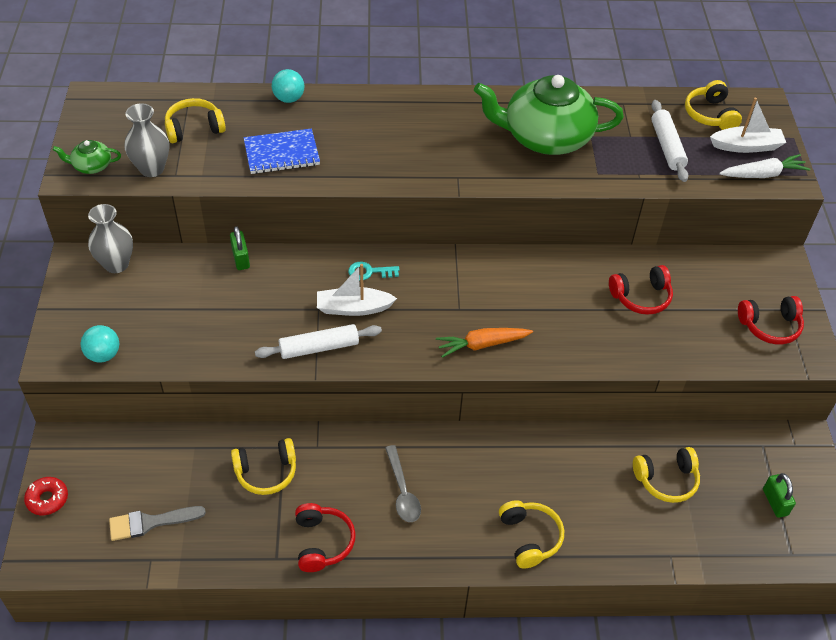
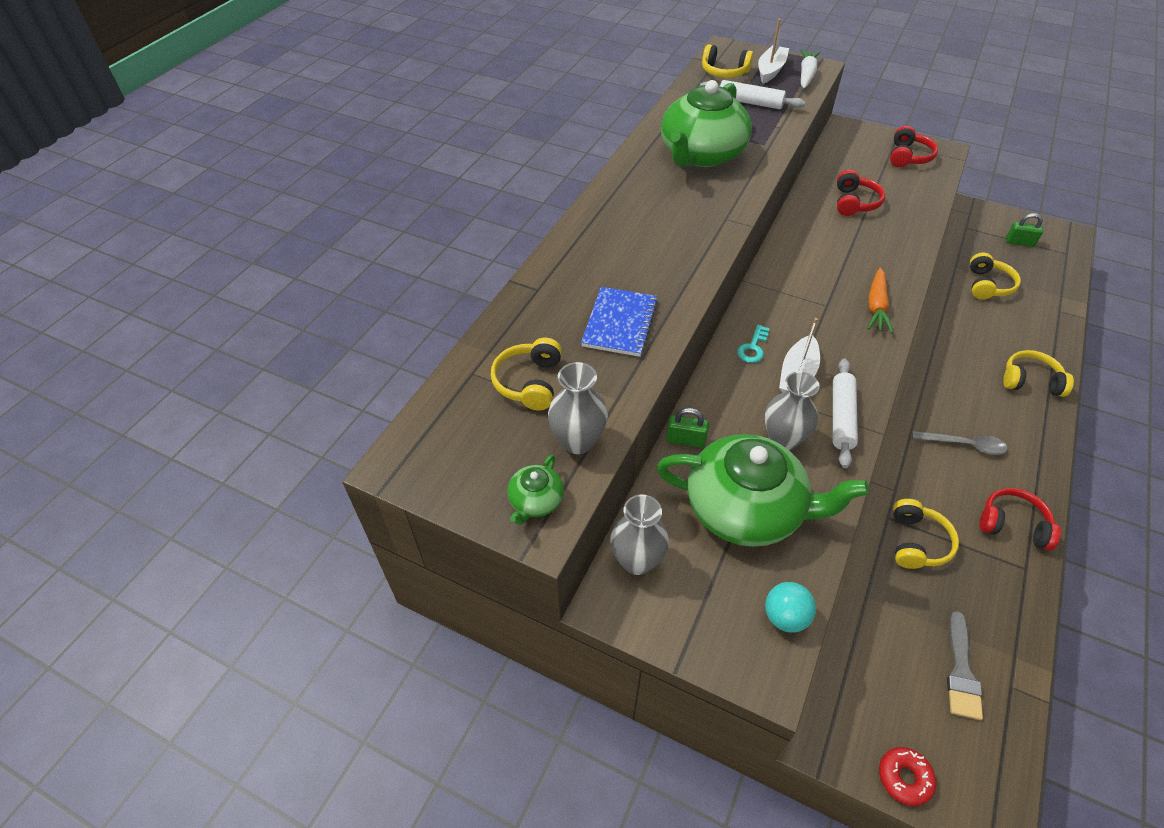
camera: 60 degrees left, 0 degrees up
turquoise ball [272,69,305,103] -> none
none -> green teapot [657,434,869,547]
none -> grey vase [765,372,820,450]

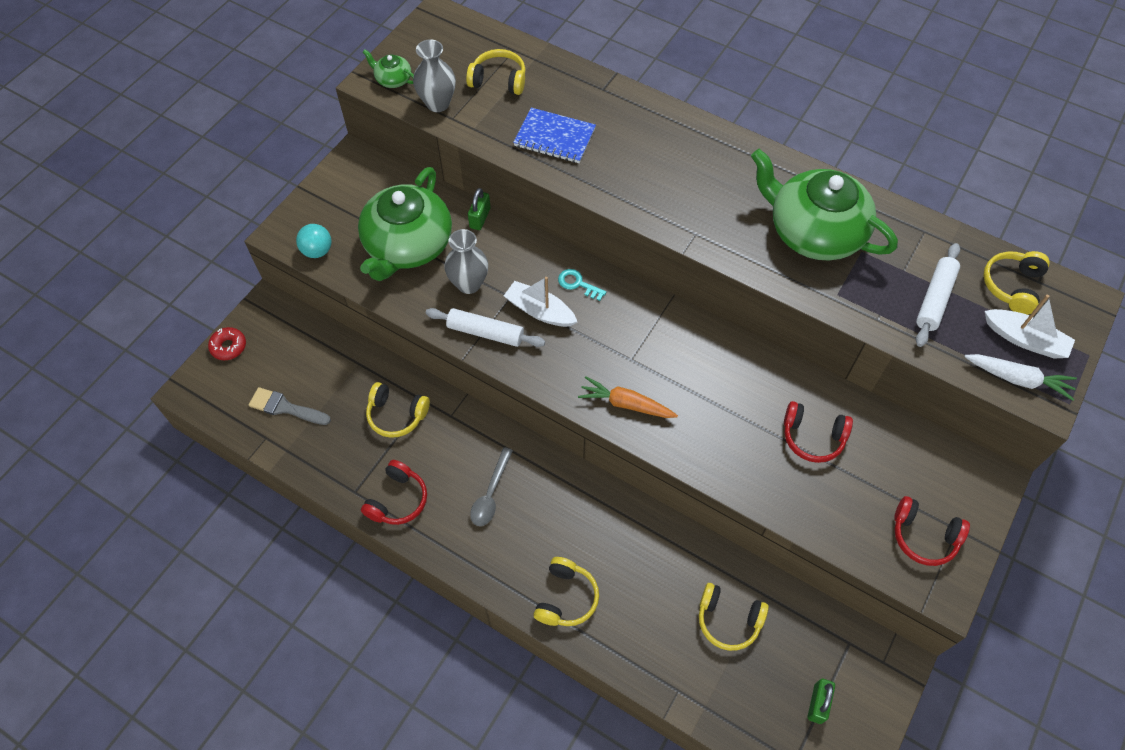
camera: 95 degrees right, 10 degrees up
grey vase [610,494,669,575] -> none

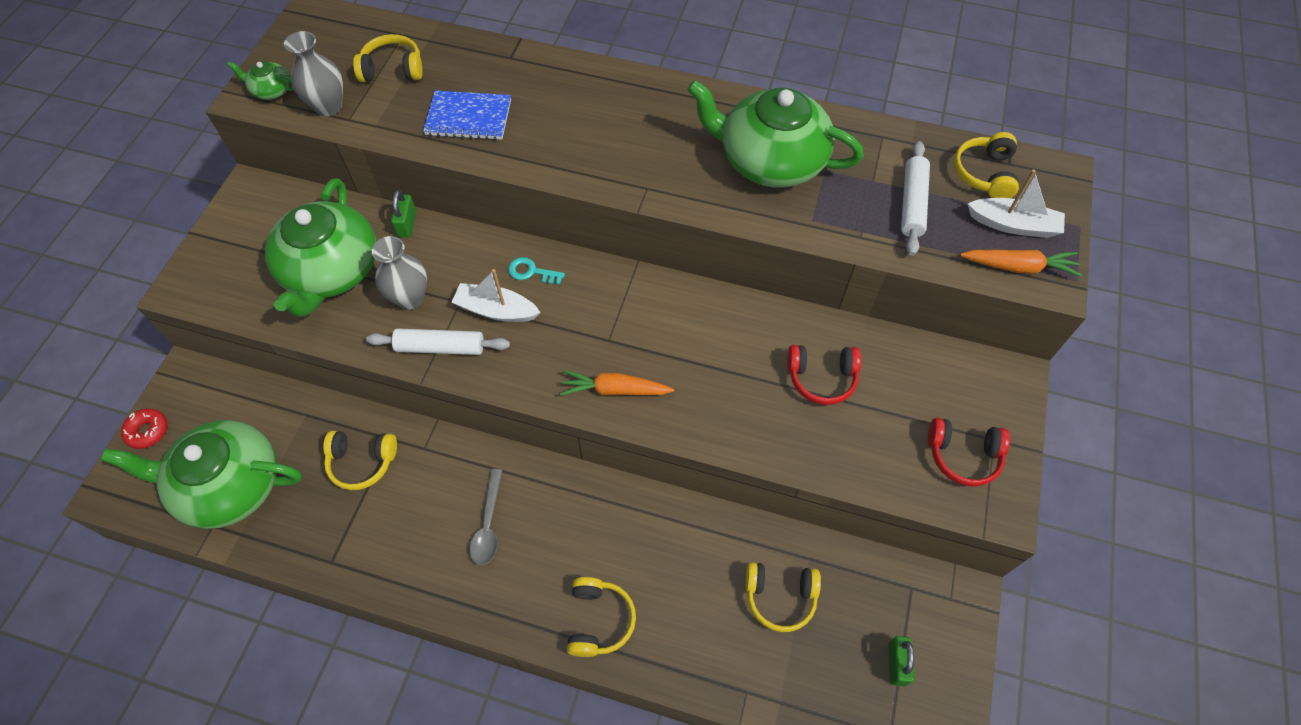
camera: 15 degrees left, 0 degrees up
grey brush [249,387,331,425] -> green teapot [101,420,302,529]
turquoise ball [296,224,331,258] -> none
red headphones [361,460,427,525] -> none
white carrot [964,354,1077,401] -> orange carrot [960,250,1082,277]

